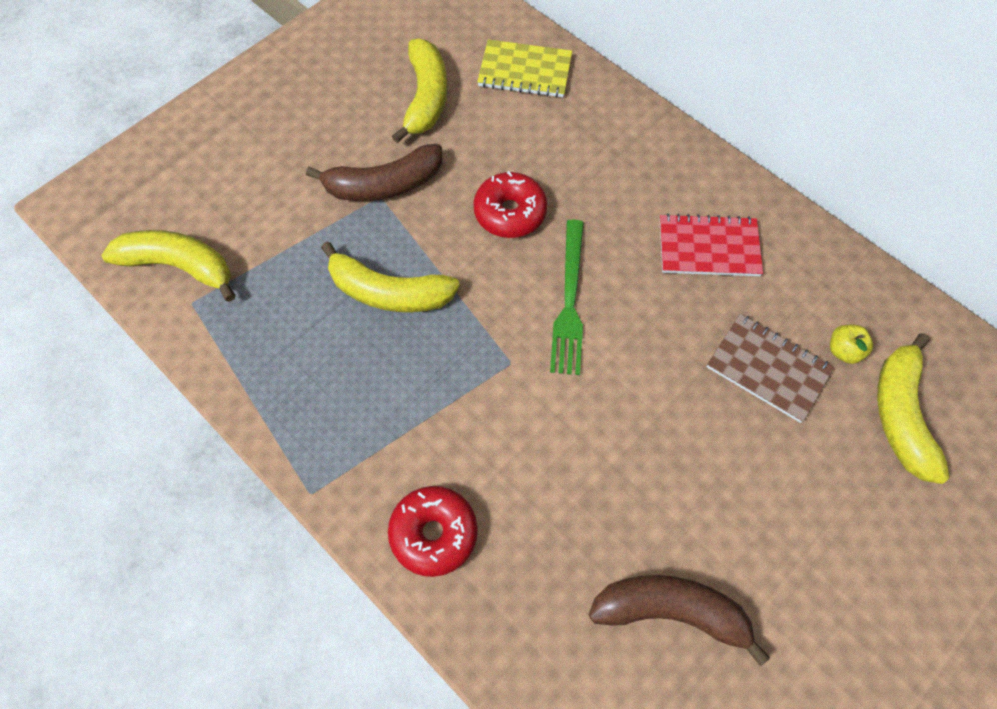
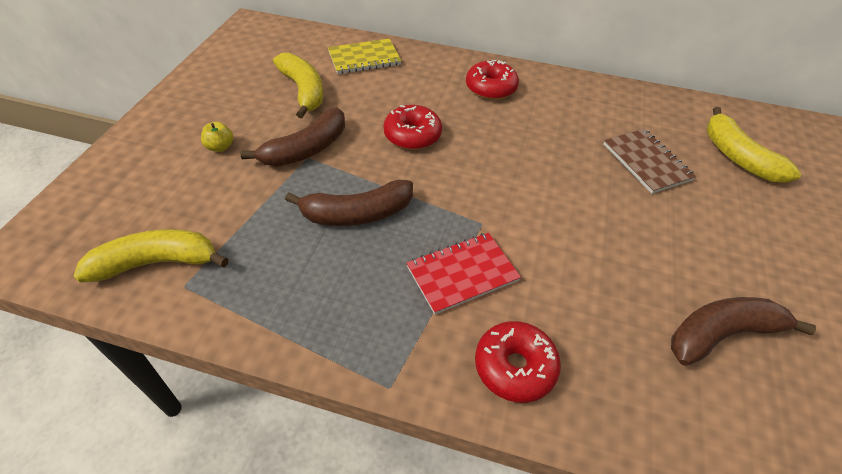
camera: 30 degrees left, 15 degrees down
yellow banana [321,241,460,312] -> brown banana [285,180,413,226]
green fork [550,220,584,375] -> none
red notebook [660,213,763,276] -> red notebook moved to [407,233,521,315]
brown notebook [707,314,834,423] -> brown notebook turned 60 degrees clockwise [603,129,696,194]
yellow apple [830,325,873,364] -> yellow apple moved to [201,122,233,152]
none -> red donut [466,60,519,100]

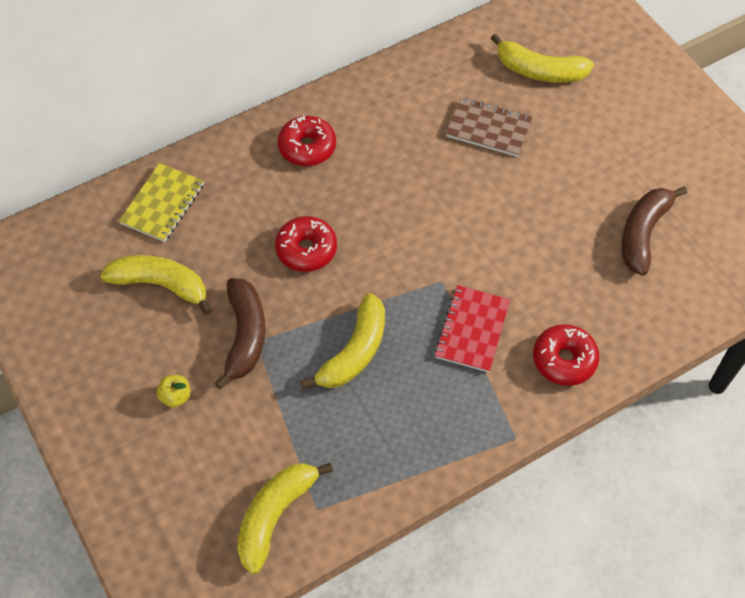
camera: 45 degrees left, 10 degrees up
brown banana [285,180,413,226] -> yellow banana [301,293,385,389]

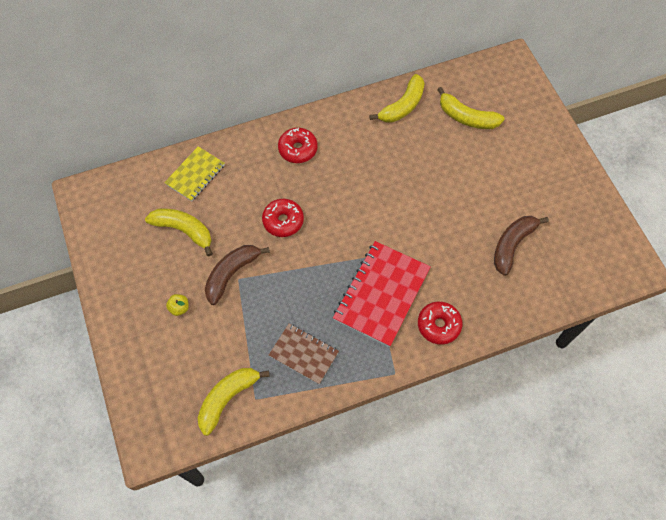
camera: 10 degrees right, 5 degrees up
brown banana [214,278,265,389] -> brown banana turned 150 degrees counterclockwise [205,245,270,305]
yellow banana [301,293,385,389] -> yellow banana moved to [369,74,425,123]
red notebook [434,285,510,373] -> red notebook [333,241,431,347], size x1.67
brown notebook [446,97,533,157] -> brown notebook moved to [269,324,339,384]

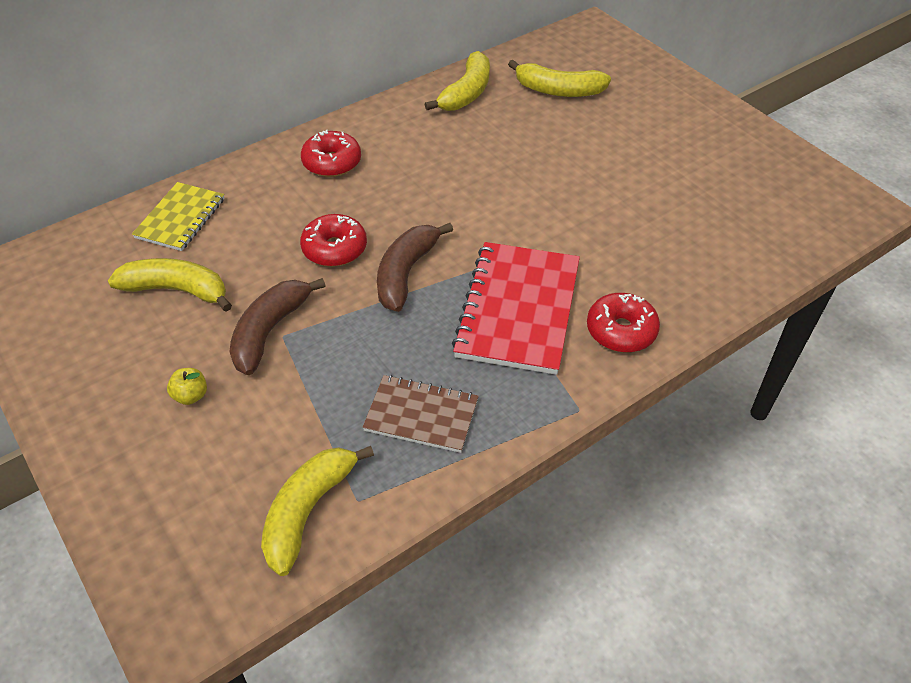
camera: 15 degrees left, 15 degrees down
brown banana [494,216,549,276] -> brown banana moved to [377,223,453,312]

